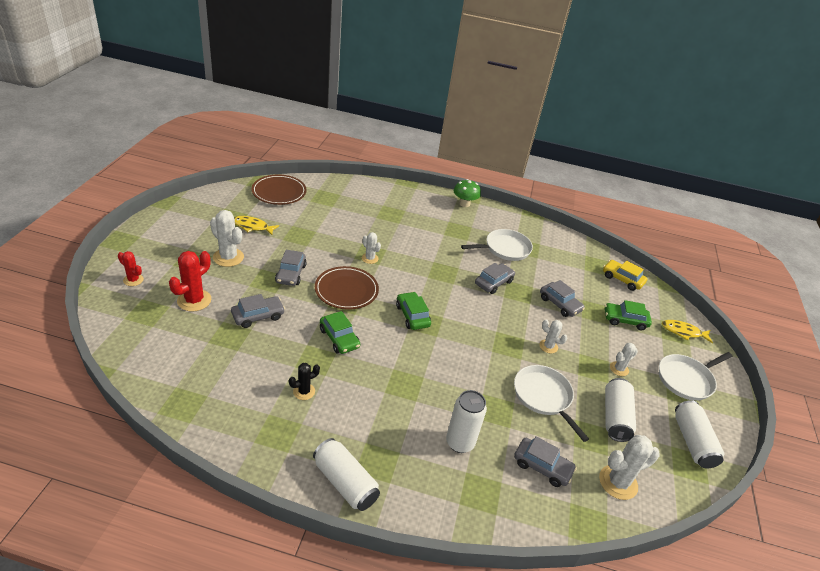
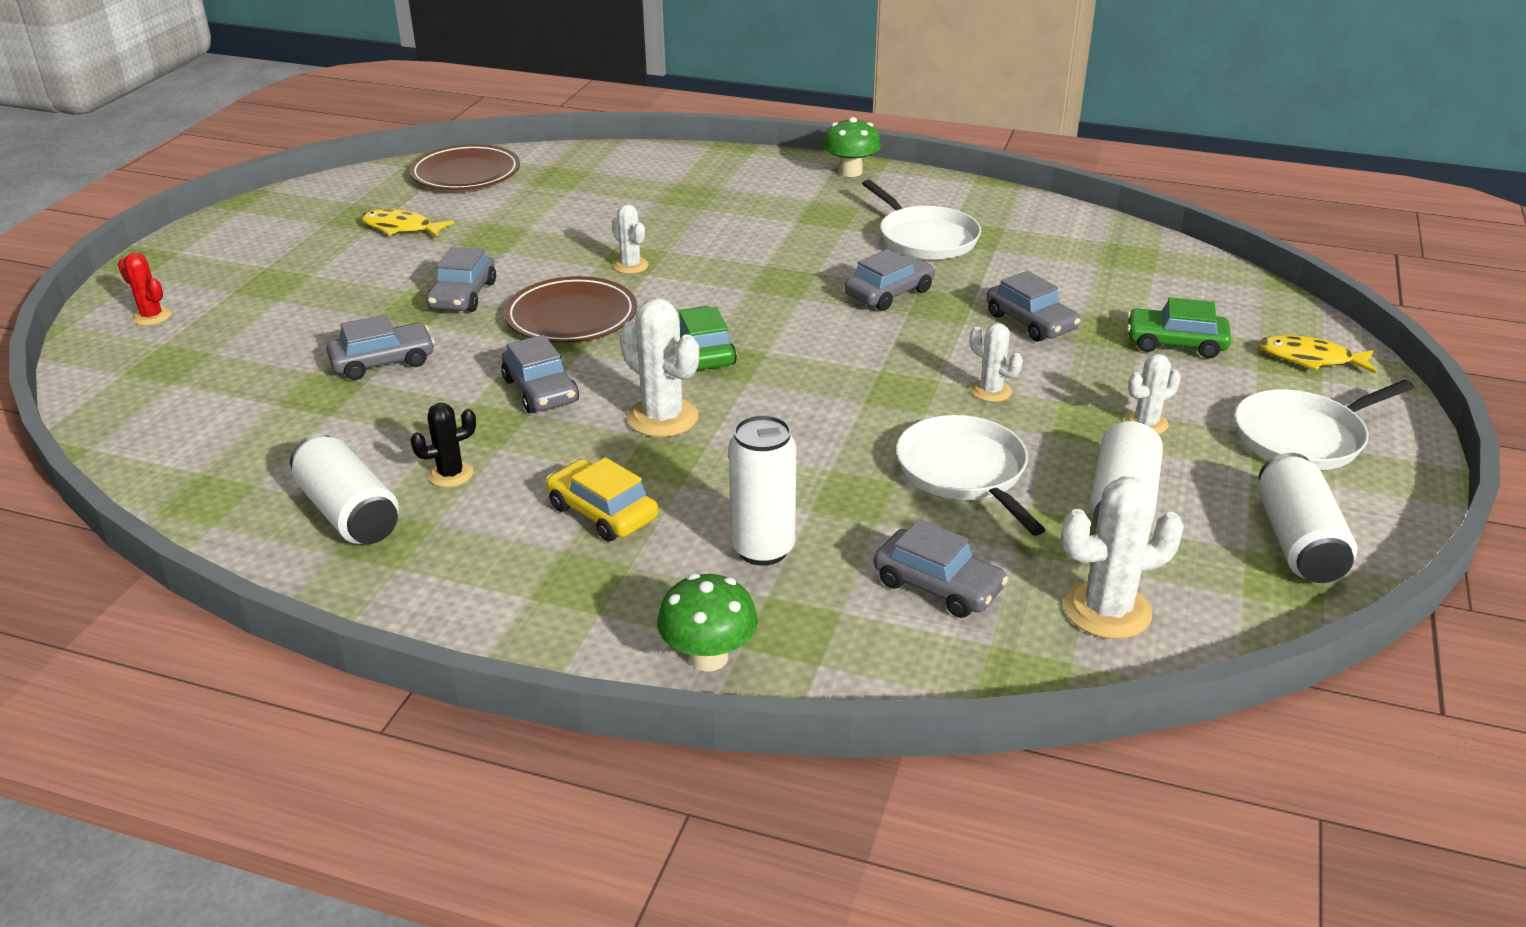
camera: 10 degrees right, 5 degrees down
red cactus [169,251,211,312] -> none
white cactus [210,210,244,267] -> white cactus moved to [620,298,699,437]
white can [313,438,380,511] -> white can moved to [290,434,399,544]
green car [320,311,360,354] -> grey car [501,335,579,413]
white pan [461,229,533,261] -> white pan turned 75 degrees clockwise [862,180,981,260]
yellow car [603,260,647,291] -> yellow car moved to [546,457,658,542]
none -> green mushroom [657,573,758,672]

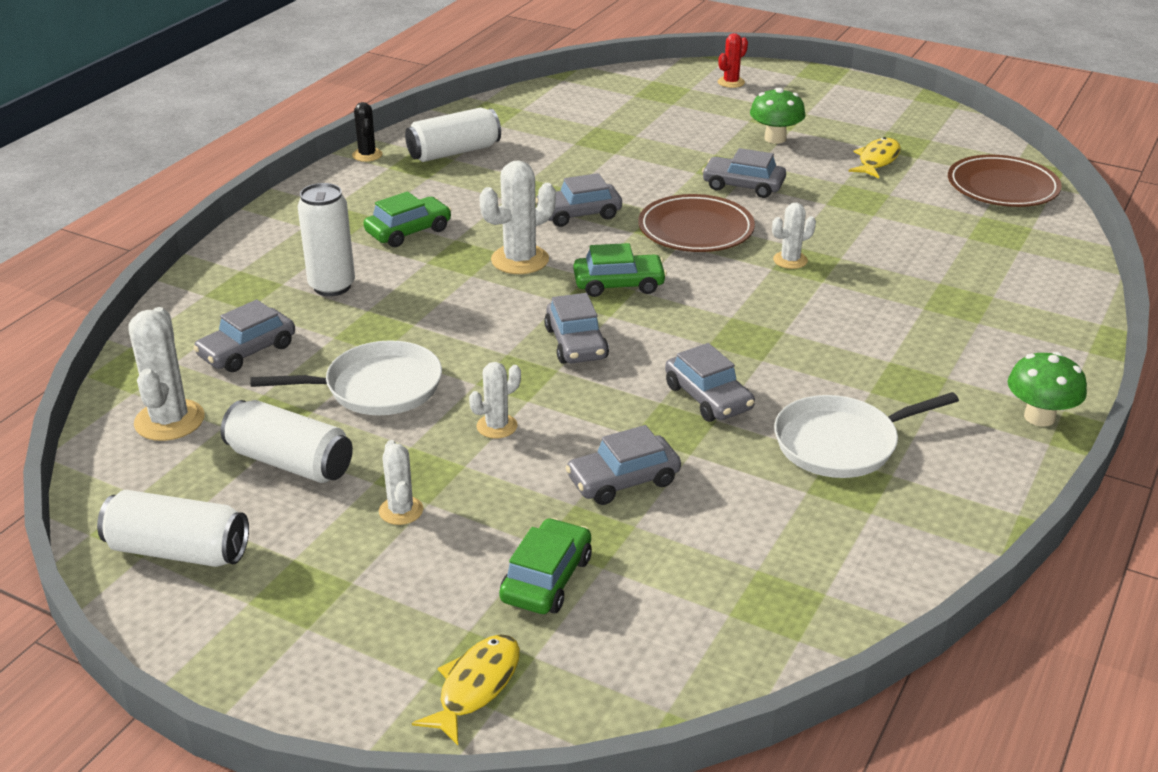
camera: 100 degrees right, 0 degrees up
grey car [326,314,435,380] -> grey car moved to [544,293,609,364]
black cactus [411,403,476,487] -> black cactus moved to [352,102,382,162]
yellow car [546,457,658,542] -> green car [364,191,451,247]
green mushroom [657,573,758,672] -> green mushroom moved to [750,88,805,144]
white pan [1235,380,1414,470] -> none

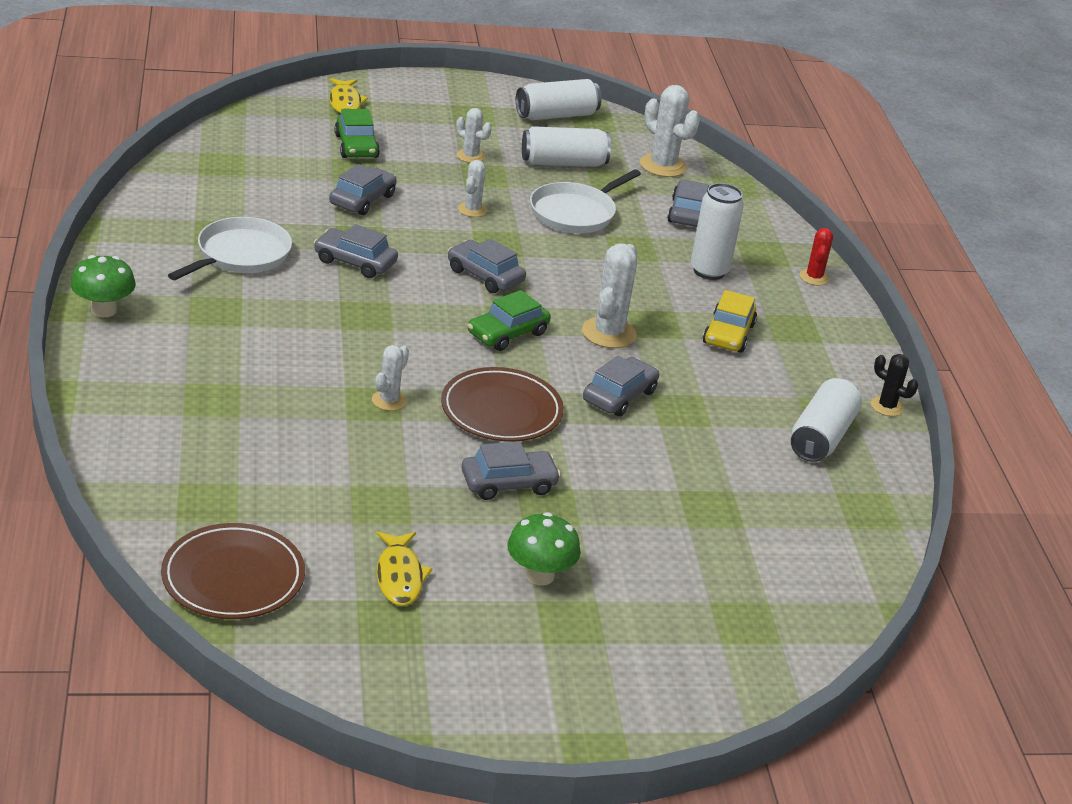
camera: 140 degrees right, 0 degrees up
green car [364,191,451,247] -> yellow car [703,290,757,353]
red cactus [718,33,748,88] -> red cactus moved to [799,228,833,286]

